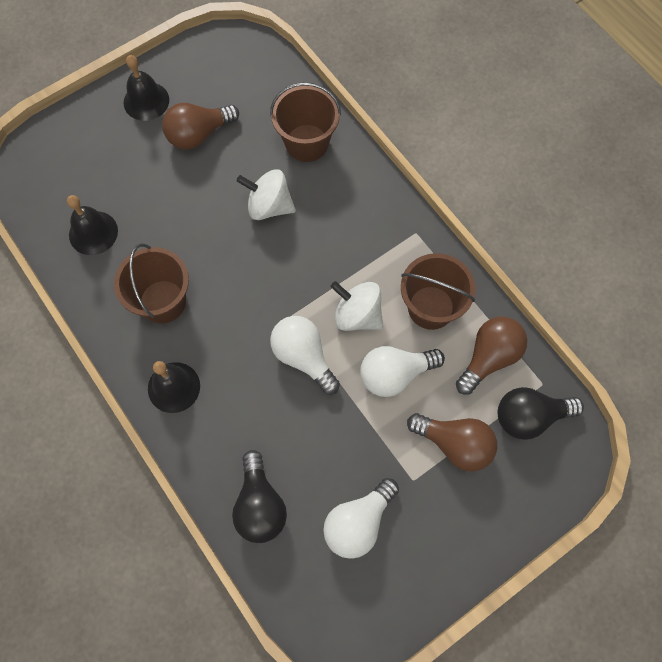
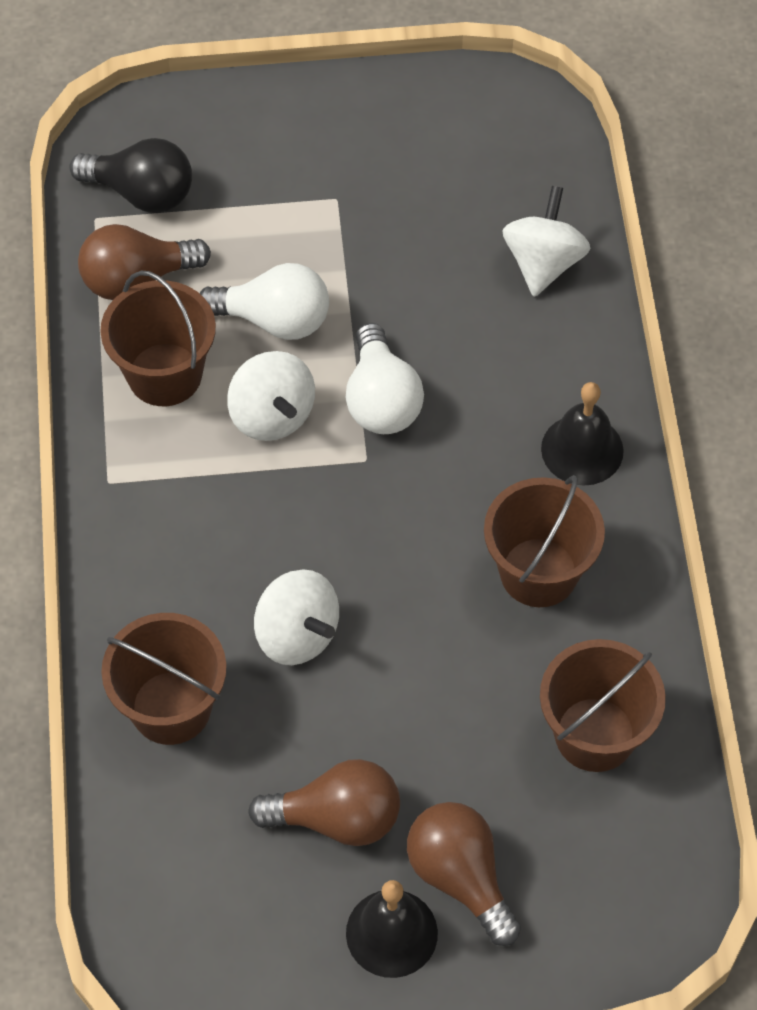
camera: 150 degrees left, 10 degrees down
black bell [67,195,118,255] -> brown bucket [540,639,666,772]
black light bulb [232,450,287,543] -> white spinning top [502,186,591,297]
white light bulb [323,478,399,559] -> none
brown light bulb [407,413,497,472] -> brown light bulb moved to [407,802,521,946]

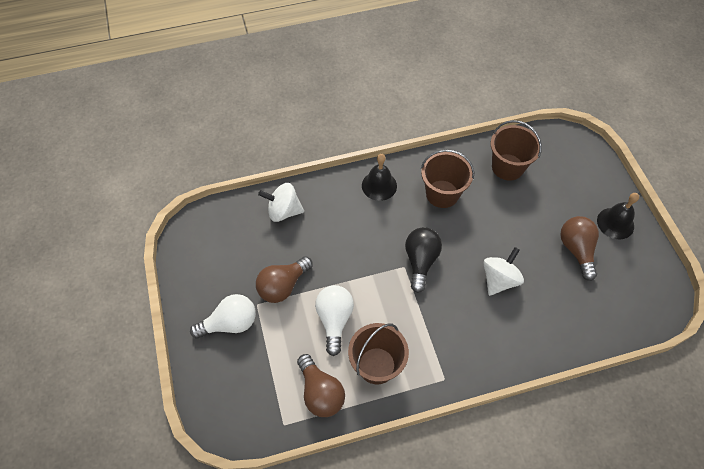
camera: 100 degrees left, 0 degrees up
black light bulb [69,138,192,213] -> black light bulb moved to [405,227,442,293]
brown bucket [101,613,227,745] -> none
white spinning top [227,351,315,441] -> none
white light bulb [346,323,424,434] -> white light bulb moved to [190,294,256,339]
brown light bulb [407,802,521,946] -> brown light bulb moved to [256,256,313,303]

